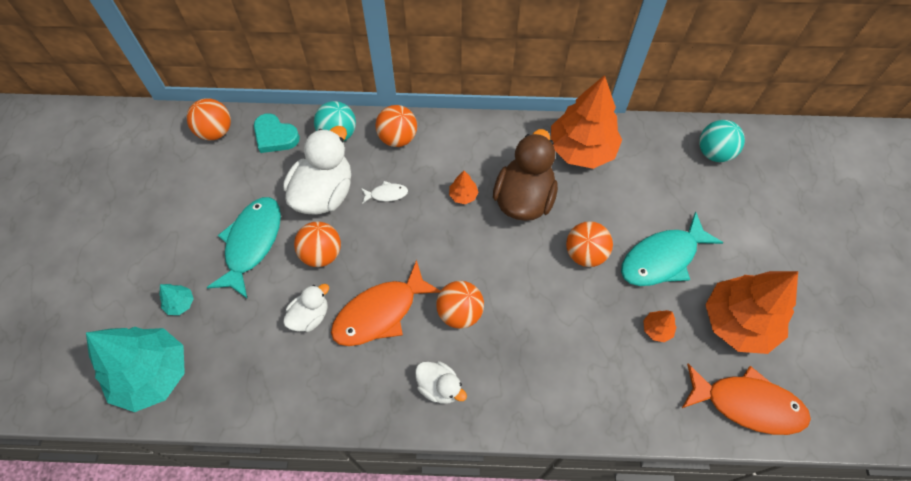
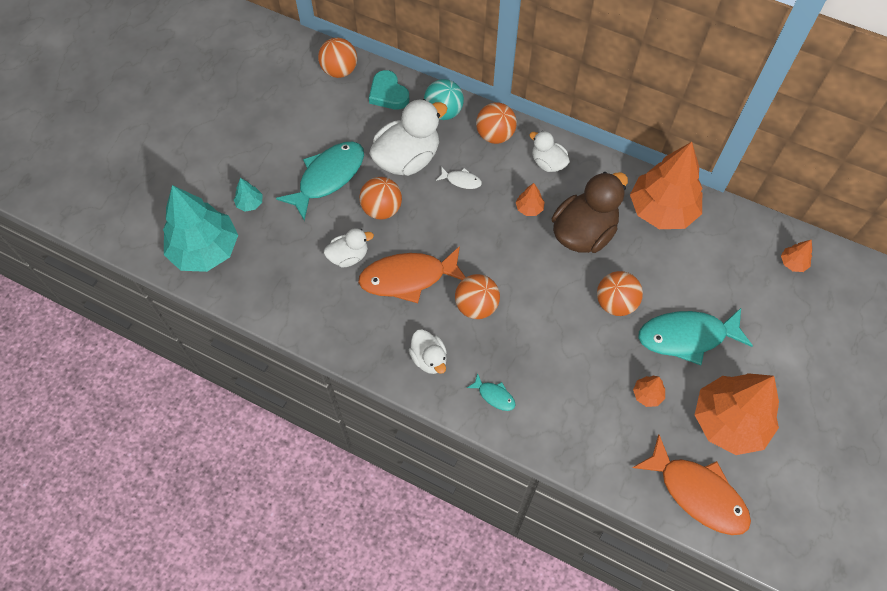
camera: 25 degrees right, 0 degrees up
turquoise ball [699,120,745,162] -> orange tree [781,239,812,272]
none -> turquoise fish [467,373,516,411]
none -> white duck [529,131,570,172]

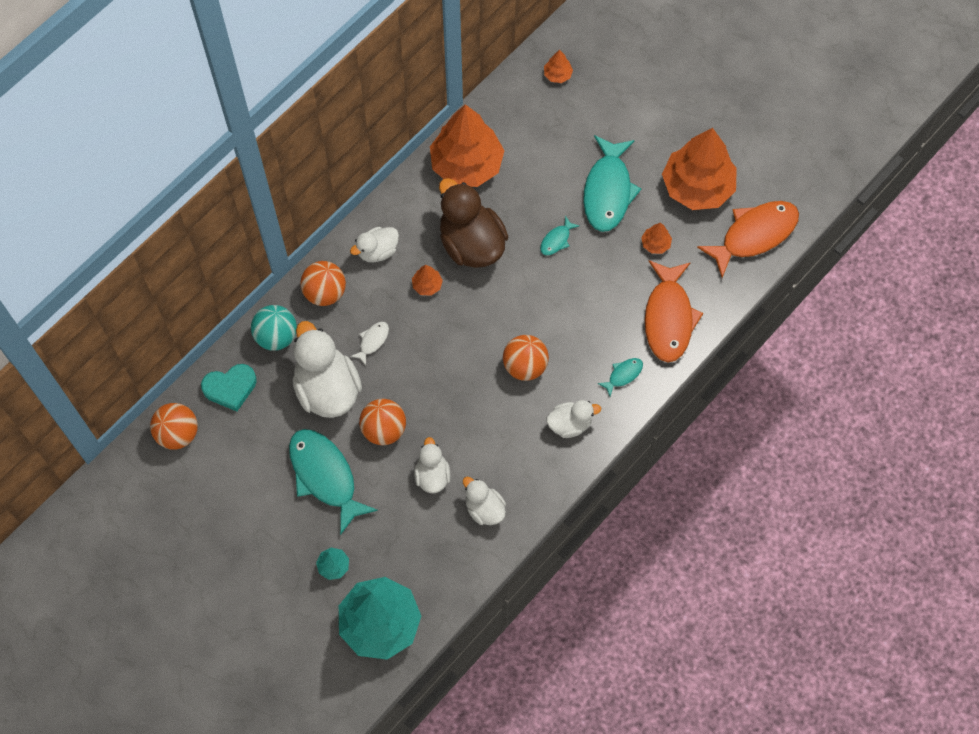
camera: 75 degrees left, 5 degrees up
orange fish [358,246,466,303] -> orange fish moved to [645,260,703,362]
orange ball [597,271,643,316] -> turquoise fish [540,216,579,255]
none -> white duck [463,477,506,525]

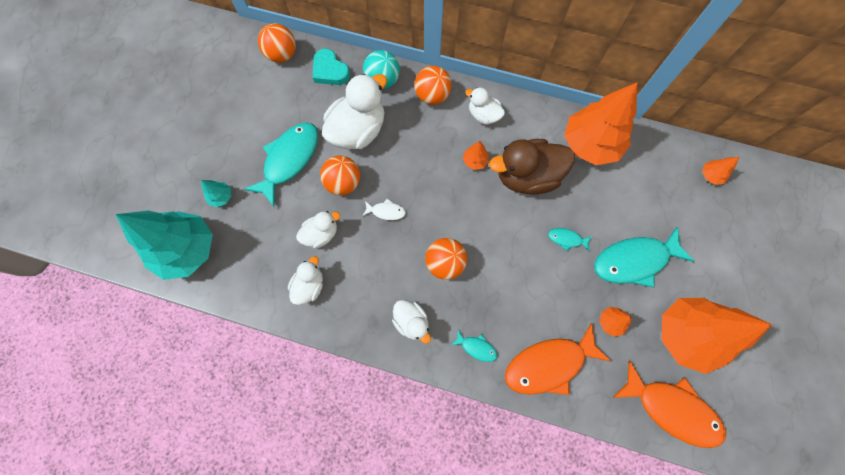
camera: 65 degrees right, 5 degrees up
white fish [350,321,389,366] -> white fish moved to [362,199,406,220]
brown duck [439,178,508,268] -> brown duck turned 135 degrees counterclockwise [489,139,575,195]

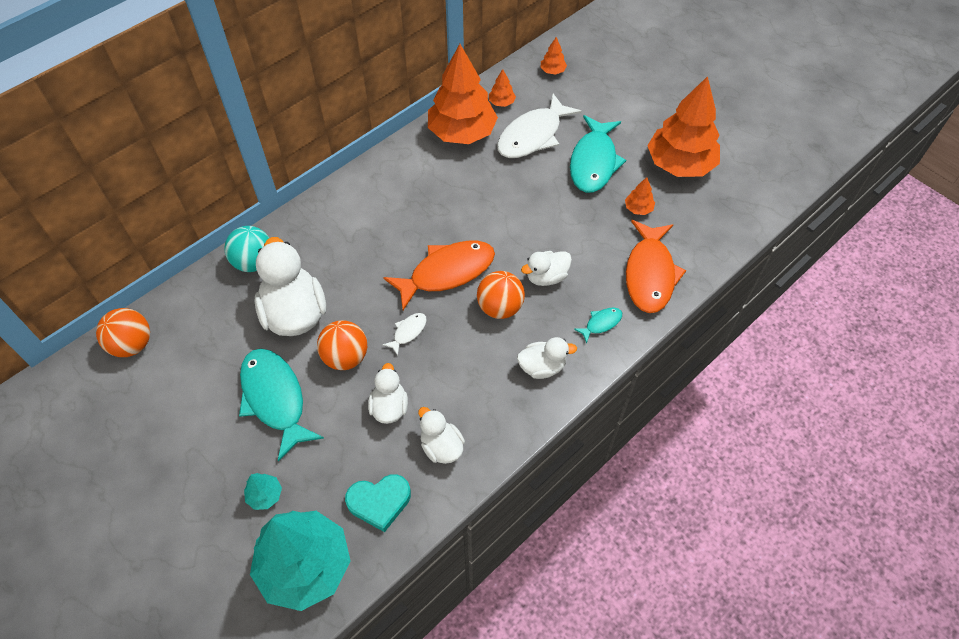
camera: 60 degrees left, 15 degrees down
turquoise heart [313,49,350,85] -> turquoise heart moved to [345,474,411,532]
orange ball [414,66,452,105] -> none
orange tree [463,141,489,170] -> orange tree moved to [489,69,516,107]
white duck [465,87,505,125] -> white duck moved to [521,251,572,286]
brown duck [489,139,575,195] -> none
turquoise fish [548,228,592,252] -> none
orange fish [612,361,726,448] -> orange fish moved to [383,241,495,310]
none -> white fish [497,93,582,158]

